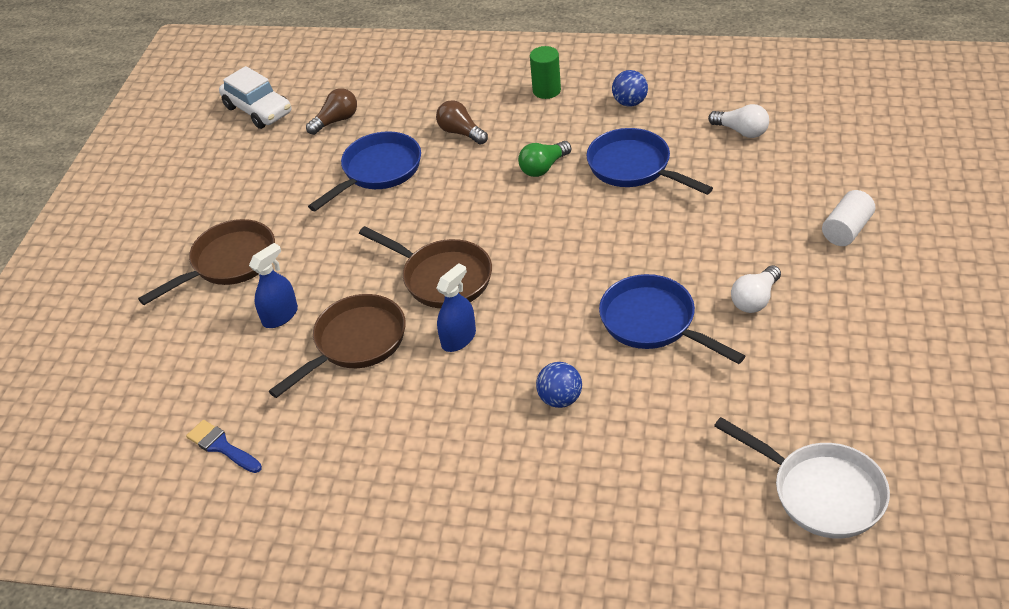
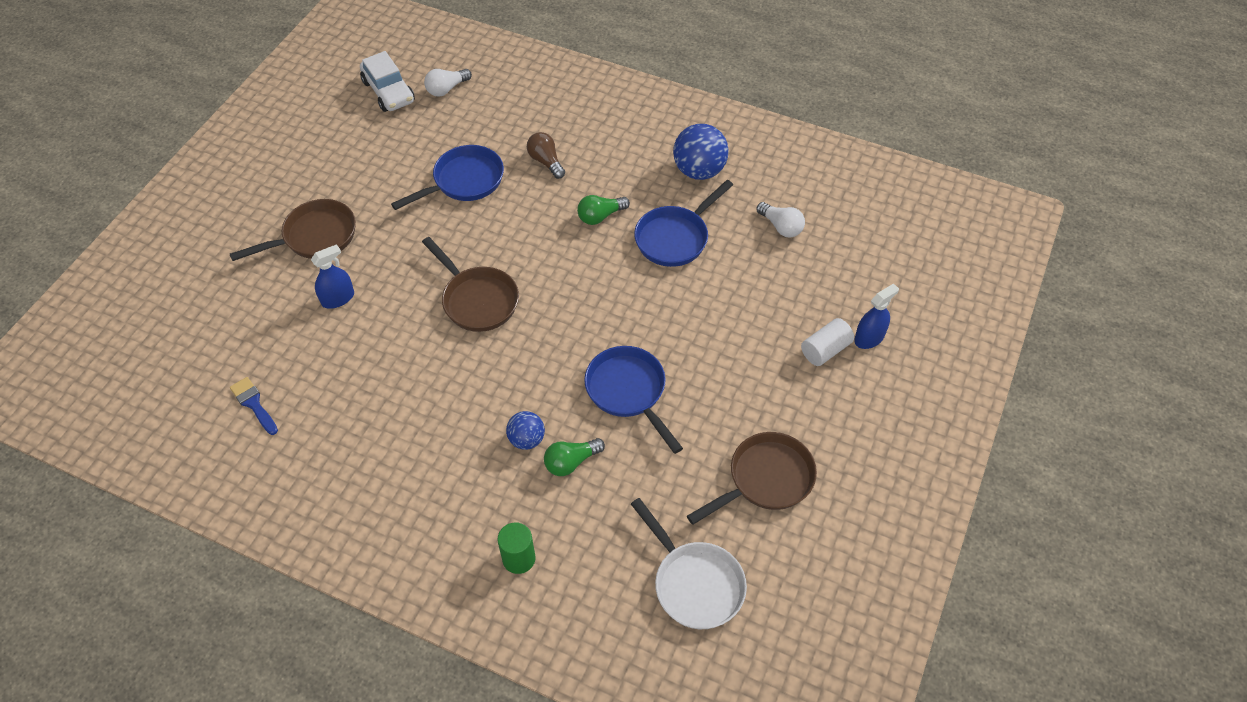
camera: 10 degrees right, 10 degrees up
brown pan [269,294,406,398] -> brown pan moved to [687,432,817,525]
brown light bulb [306,88,357,135] -> none
blue spray bottle [437,263,476,352] -> blue spray bottle moved to [854,283,899,349]
green cylinder [530,46,561,99] -> green cylinder moved to [497,522,536,574]
blue pan [587,128,713,195] -> blue pan turned 105 degrees counterclockwise [634,180,733,267]
blue ball [612,70,648,107] -> blue ball [673,124,729,180], size x1.70
white light bulb [731,265,781,313] -> white light bulb moved to [424,69,472,97]
none -> green light bulb [544,438,605,476]

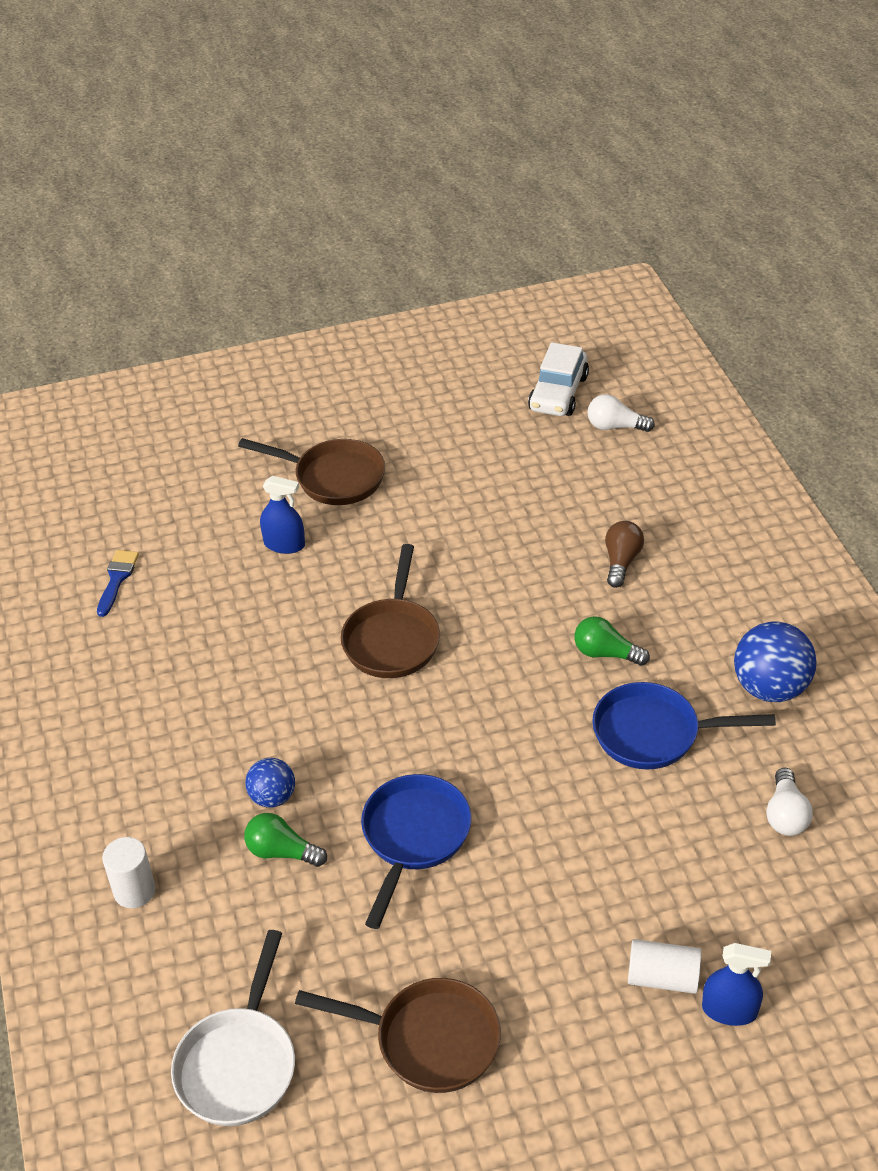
camera: 50 degrees right, 10 degrees down
blue pan [391,145,504,210] -> none
green cylinder [497,522,536,574] -> white cylinder [102,837,156,908]

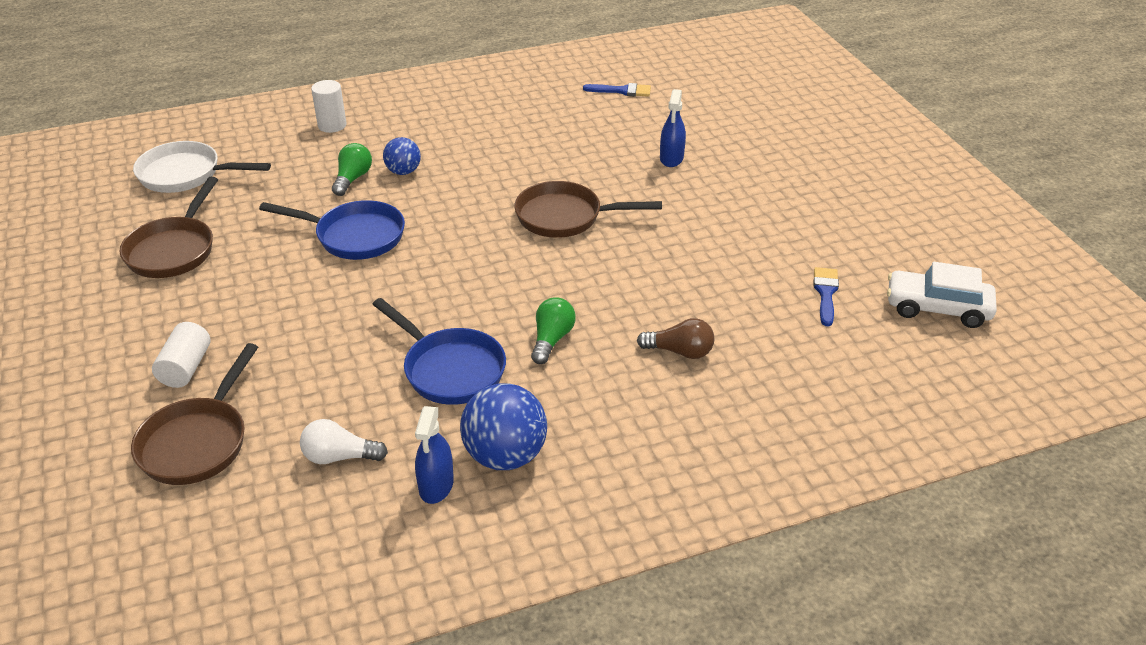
camera: 85 degrees right, 5 degrees down
brown pan [238,438,385,505] -> brown pan moved to [131,343,258,485]
white light bulb [587,394,655,432] -> none
blue pan [592,682,776,769] -> blue pan turned 135 degrees clockwise [372,298,506,405]
blue spray bottle [702,943,771,1026] -> blue spray bottle moved to [415,406,454,504]
none -> blue brush [814,267,839,326]

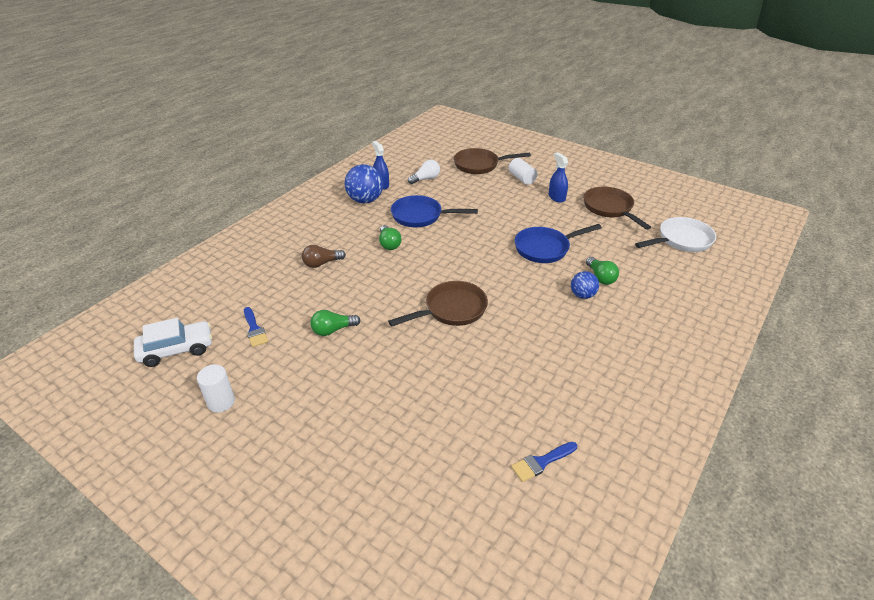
camera: 145 degrees right, 0 degrees up
brown pan [131,343,258,485] -> brown pan turned 75 degrees counterclockwise [454,148,531,174]
white cylinder [311,80,346,133] -> white cylinder moved to [197,365,235,412]
blue spray bottle [660,89,686,167] -> blue spray bottle moved to [549,152,568,203]
none -> green light bulb [310,310,360,336]

